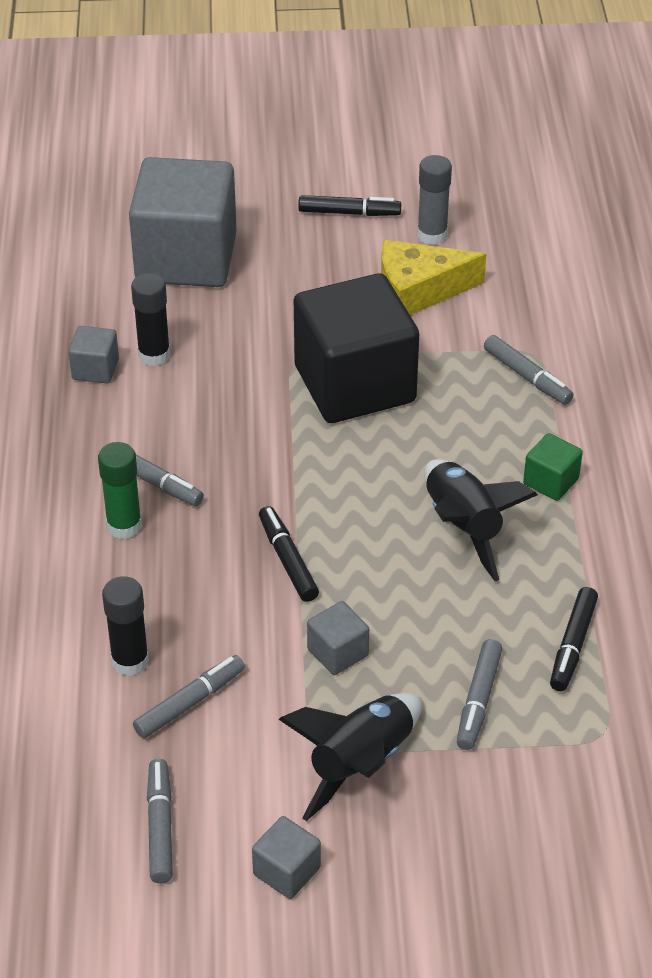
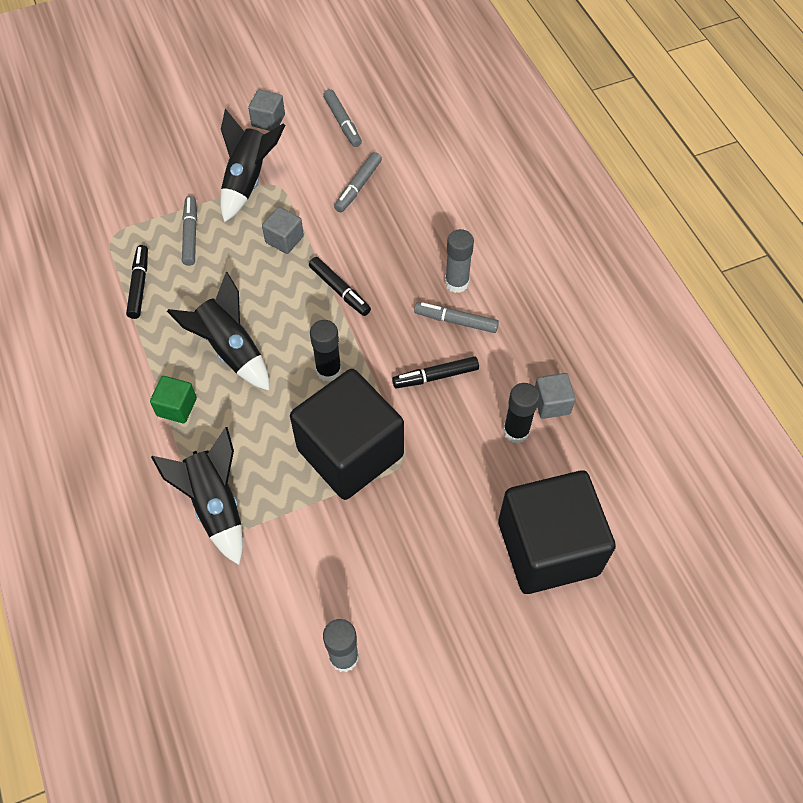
camera: 160 degrees right, 15 degrees up
green glue stick [98,442,142,539] -> grey glue stick [445,229,474,293]
black glue stick [102,576,149,676] -> black glue stick moved to [310,320,342,382]
grey cube [129,157,237,287] -> black cube [498,470,616,594]
black marker [298,195,401,216] -> black marker moved to [392,356,479,388]
yellow cheese [381,240,486,315] -> none
grey marker [484,335,574,405] -> black rocket [151,427,243,565]

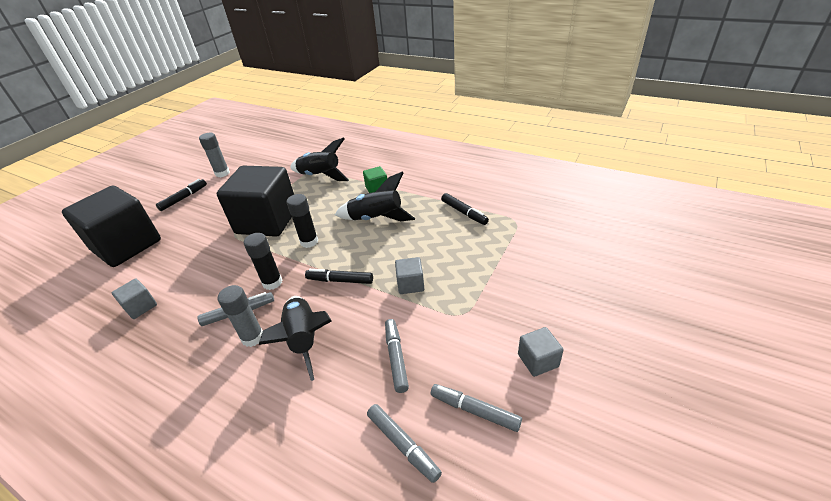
camera: 145 degrees right, 20 degrees down
grey marker [182,196,197,266] -> grey marker moved to [367,404,442,483]
black rocket [220,109,285,222] -> black rocket moved to [259,296,332,381]
black marker [392,356,479,388] -> black marker moved to [156,179,207,211]
black glue stick [503,383,539,443] -> black glue stick moved to [244,233,282,290]

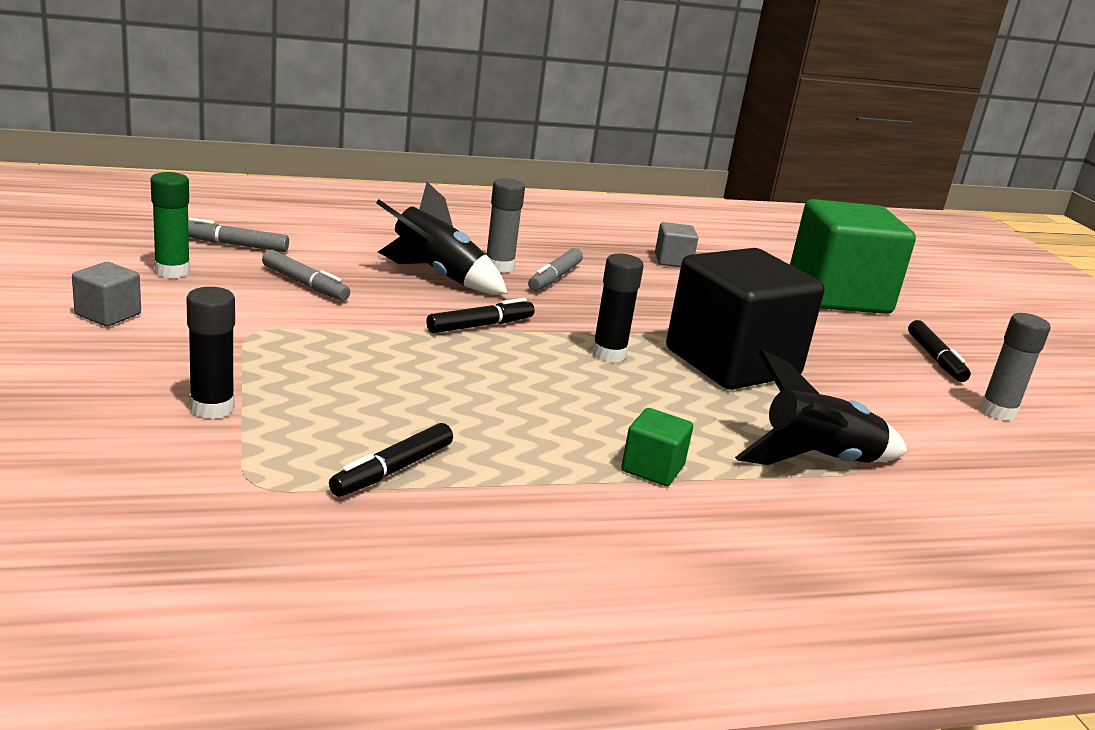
camera: 130 degrees right, 15 degrees down
black cube [62,185,161,267] -> green cube [790,199,916,314]
black glue stick [244,233,282,290] -> black glue stick moved to [186,287,235,419]
black rocket [335,171,415,221] -> none
grey cube [395,257,424,294] -> none
grey marker [431,384,522,432] -> green glue stick [151,172,190,278]
black marker [441,193,489,225] -> black marker turned 60 degrees counterclockwise [329,423,453,497]

